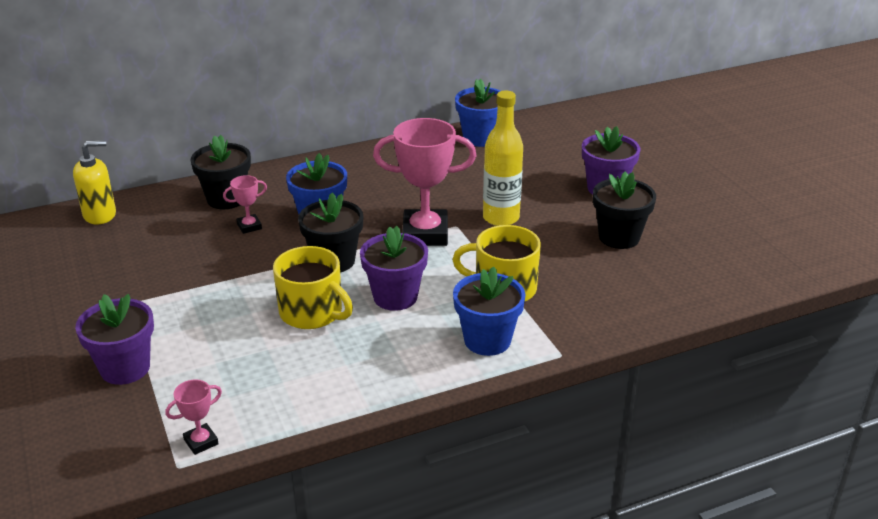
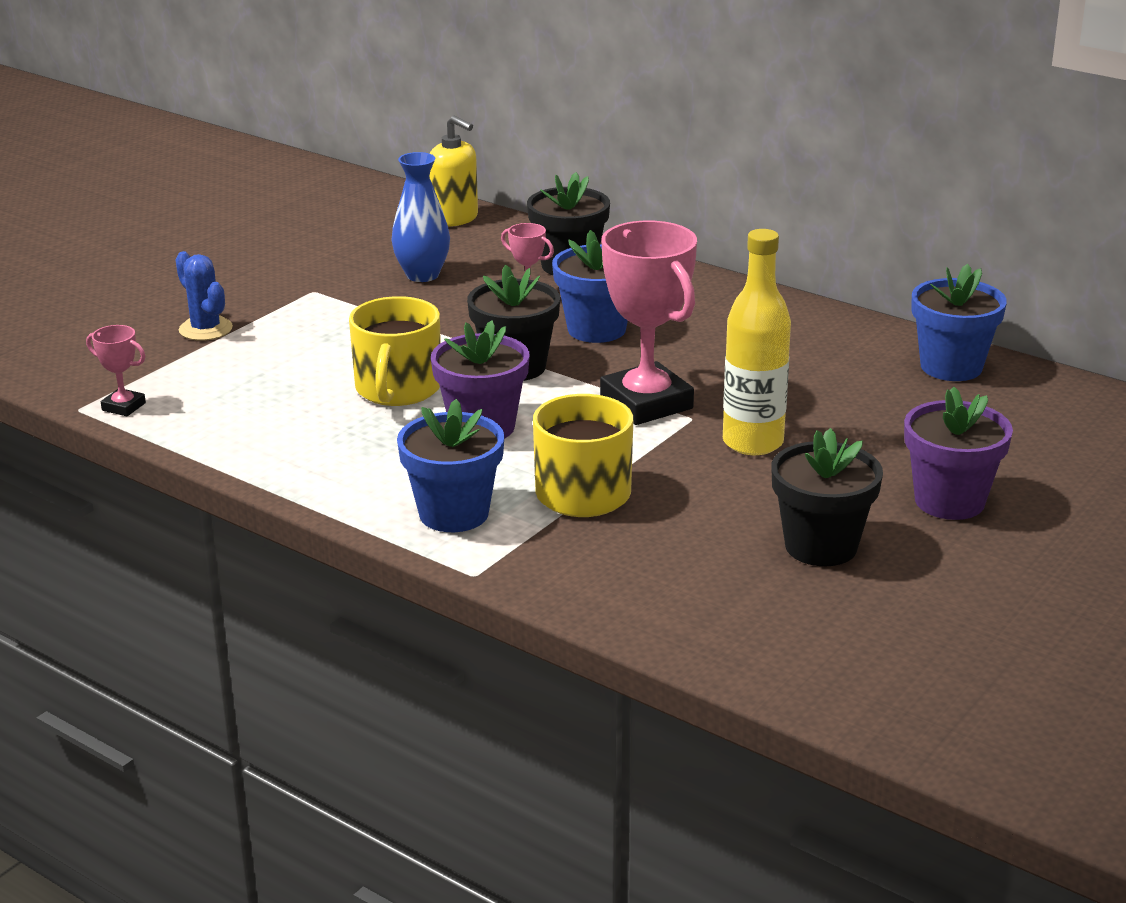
camera: 60 degrees right, 5 degrees down
purple flower pot [75,294,154,385] -> blue cactus [176,251,233,341]
none -> blue vase [392,152,450,282]

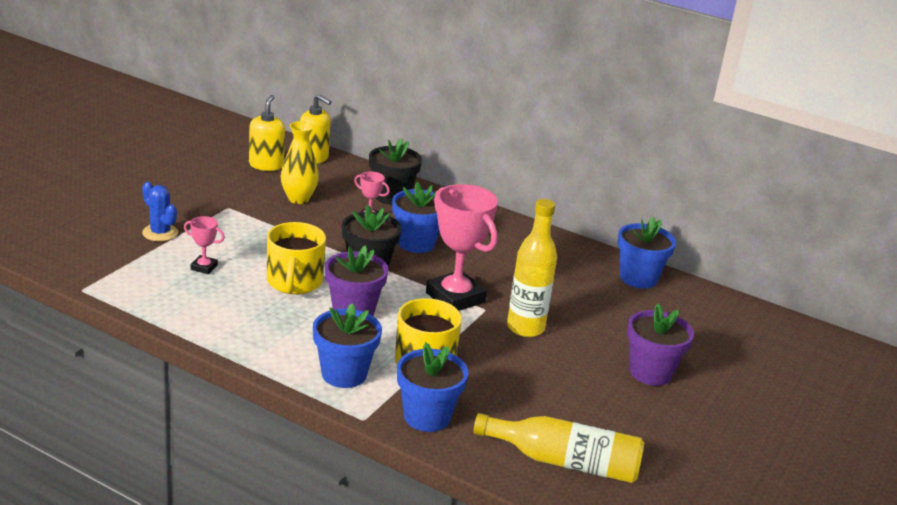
camera: 10 degrees left, 0 degrees up
pink trophy [86,325,146,416] -> pink trophy moved to [184,216,225,274]
blue vase [392,152,450,282] -> yellow vase [281,121,319,204]
black flower pot [771,428,883,566] -> none
none -> yellow soap dispenser [249,95,285,171]
none -> blue flower pot [397,343,469,432]
none -> yellow bottle [473,413,644,483]

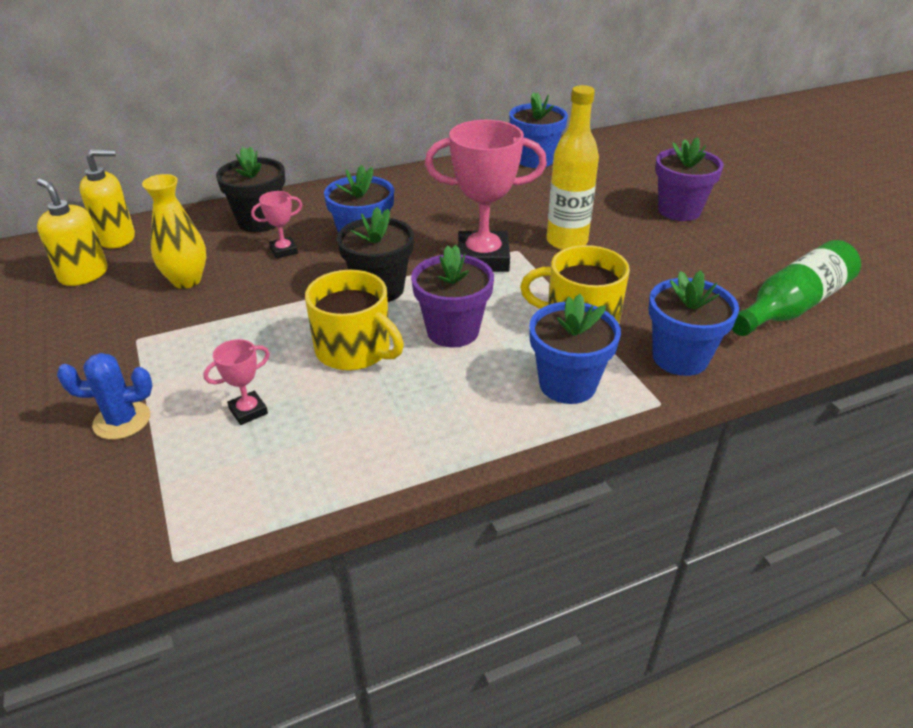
camera: 50 degrees left, 10 degrees up
yellow bottle [473,413,644,483] -> green bottle [732,240,861,336]

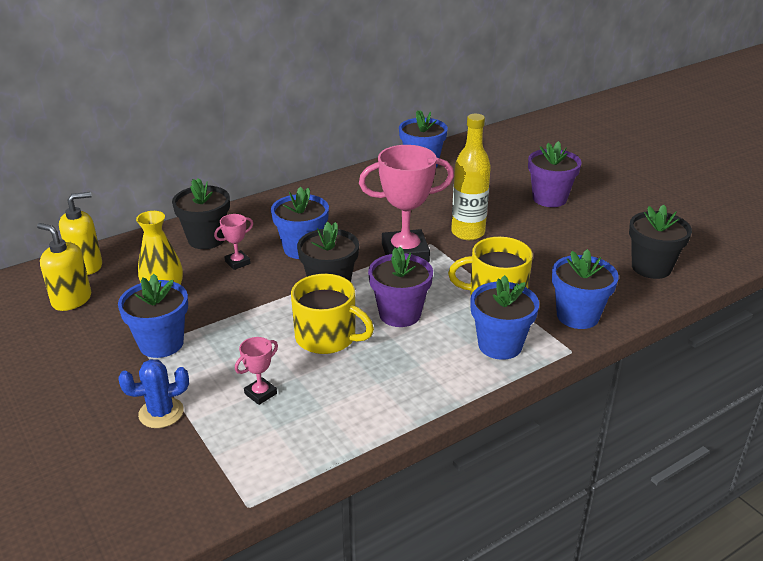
camera: 10 degrees left, 5 degrees down
green bottle [732,240,861,336] -> black flower pot [629,204,692,279]
none -> blue flower pot [118,274,188,358]

